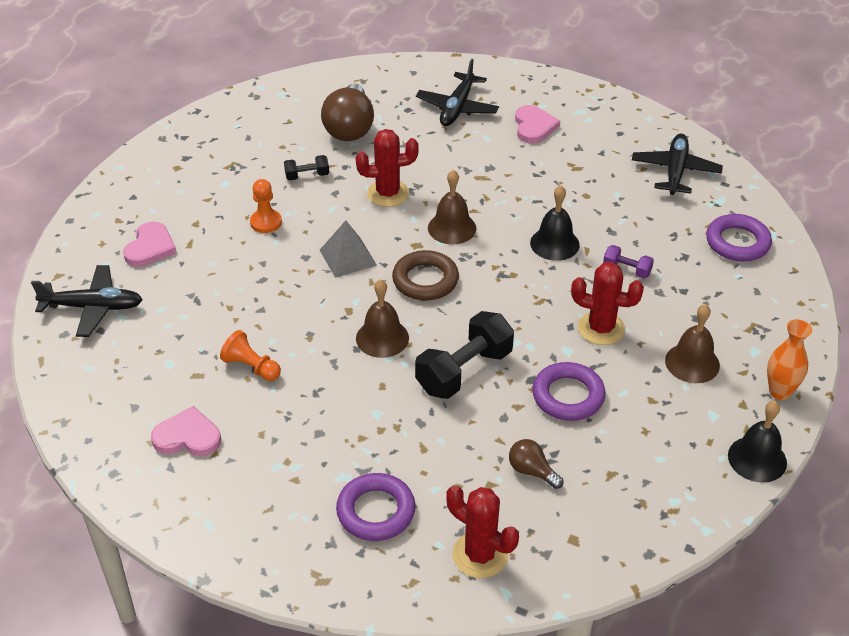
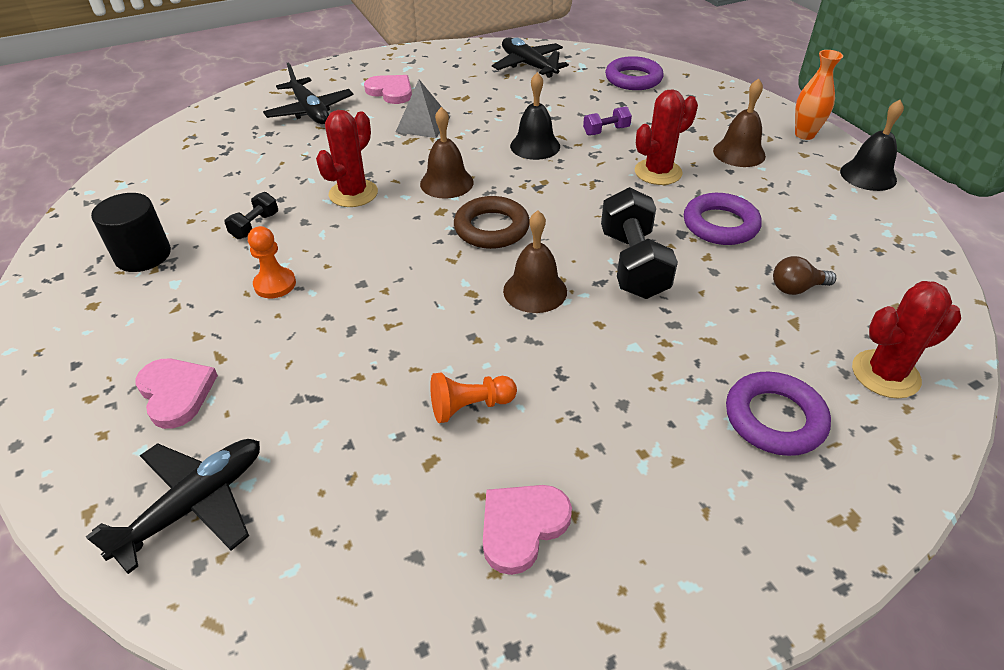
camera: 50 degrees left, 0 degrees up
grey pyramid [320,220,377,278] -> grey pyramid moved to [396,80,450,138]
brown light bulb [321,83,374,141] -> none
none -> black cylinder [91,193,171,272]

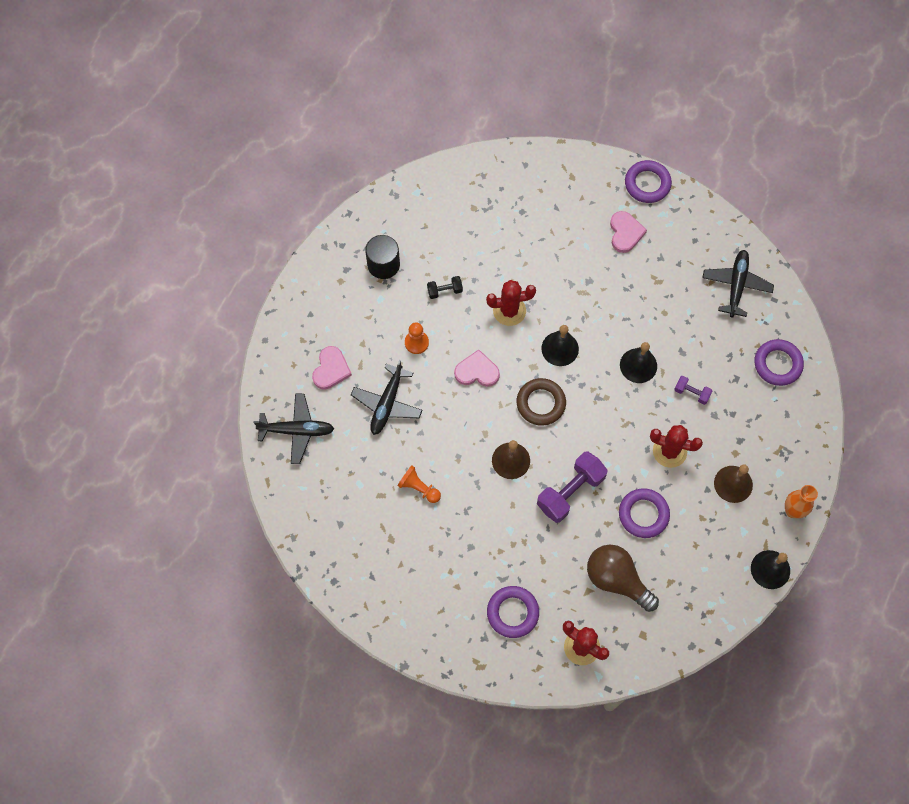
camera: 50 degrees right, 25 degrees up
black plane [263,62,354,124] -> black plane moved to [351,360,423,435]
grey pyramid [396,80,450,138] -> none
brown bell [420,107,474,199] -> black bell [541,325,579,366]
pink heart [483,485,572,575] -> pink heart moved to [454,350,500,387]
black dumbbell [601,187,678,299] -> purple dumbbell [537,451,608,523]
brown light bulb [773,256,836,295] -> brown light bulb [587,545,659,612], size x1.97
none -> purple ring [625,160,672,203]

